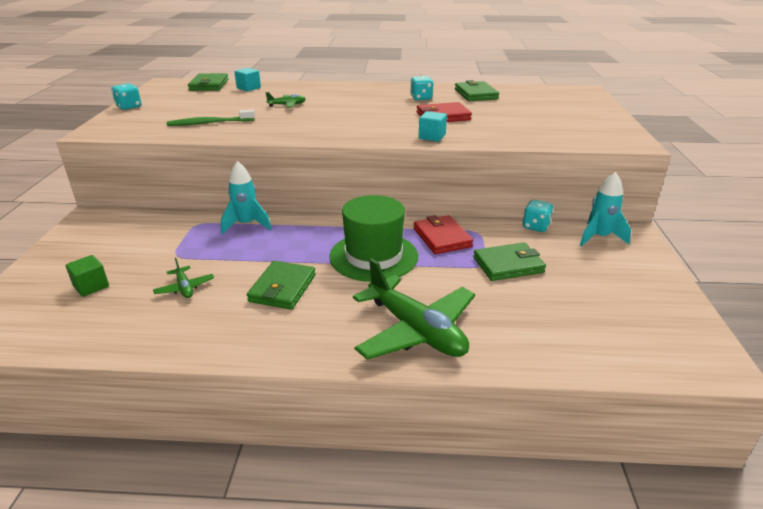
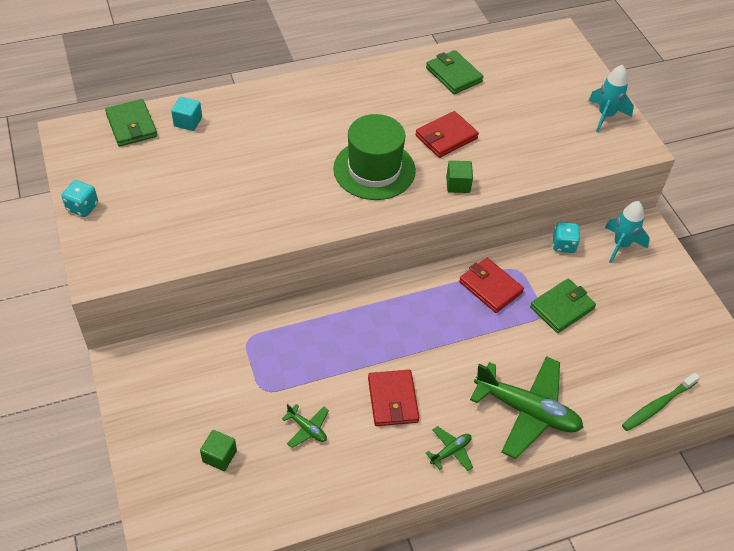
camera: 25 degrees left, 20 degrees up
green toothbrush [167,109,255,126] -> green toothbrush moved to [622,373,700,431]
turquoise rocket [221,161,271,234] -> turquoise rocket moved to [588,65,634,132]
green wallet [247,261,316,310] -> red wallet [368,370,419,426]
green plane [266,92,306,108] -> green plane moved to [426,426,473,471]
green hat [329,195,418,282] -> green hat moved to [333,114,416,200]
turquoise dice [410,76,434,101] -> none
turquoise cube [419,111,447,142] -> green cube [446,161,473,193]

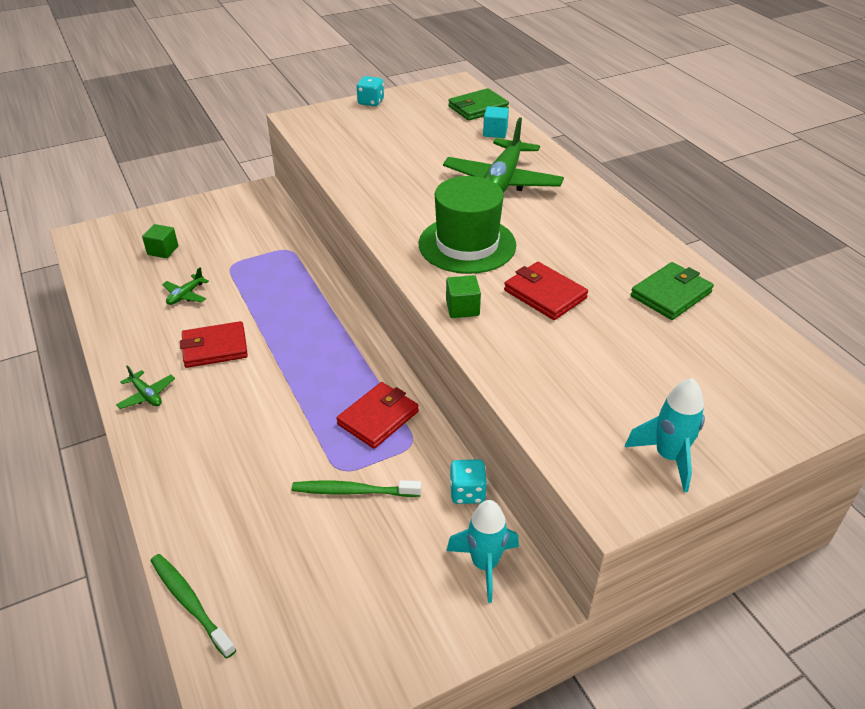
camera: 85 degrees right, 10 degrees down
green plane [470,356,584,459] -> green plane moved to [443,117,564,193]
green wallet [530,278,596,333] -> green toothbrush [292,480,421,497]

